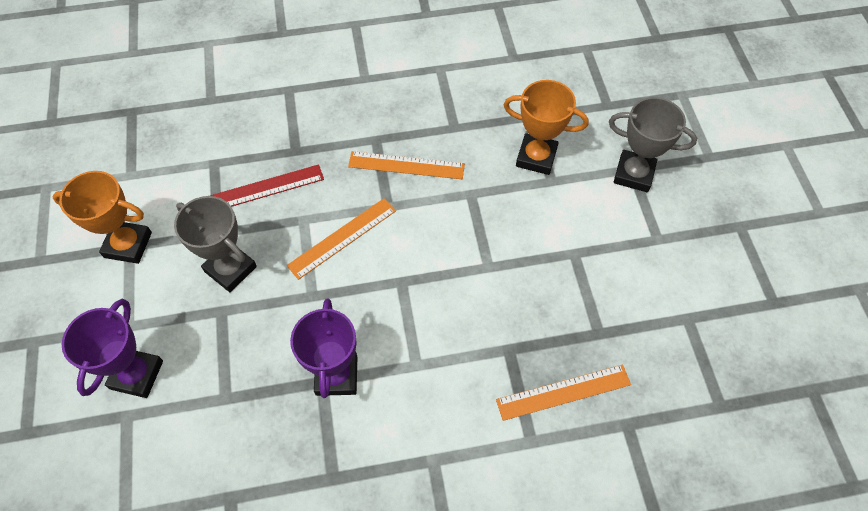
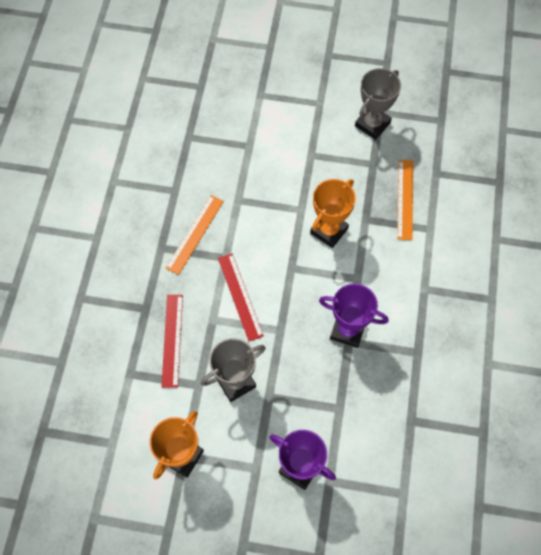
camera: 70 degrees left, 5 degrees up
orange ruler [287,198,396,280] -> red ruler [218,253,264,341]
orange trophy [504,80,589,175] -> orange trophy moved to [310,179,356,248]
grey trophy [609,97,697,192] -> grey trophy moved to [355,68,401,140]

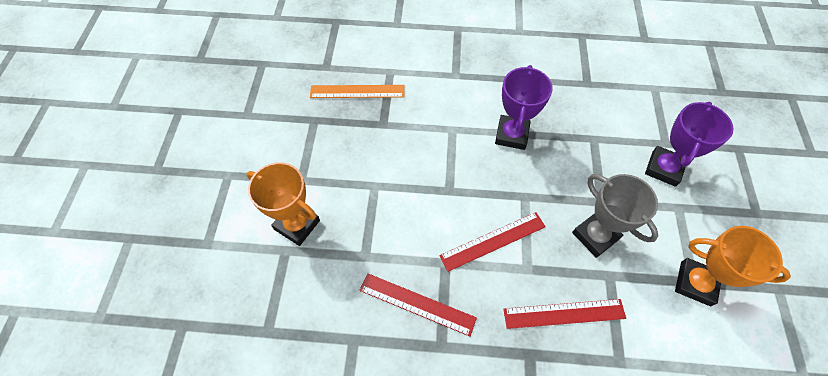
camera: 95 degrees left, 5 degrees down
orange ruler [166,195,224,275] -> red ruler [359,273,477,336]
orange trophy [310,179,356,248] -> orange trophy moved to [247,162,320,246]
grey trophy [355,68,401,140] -> none

